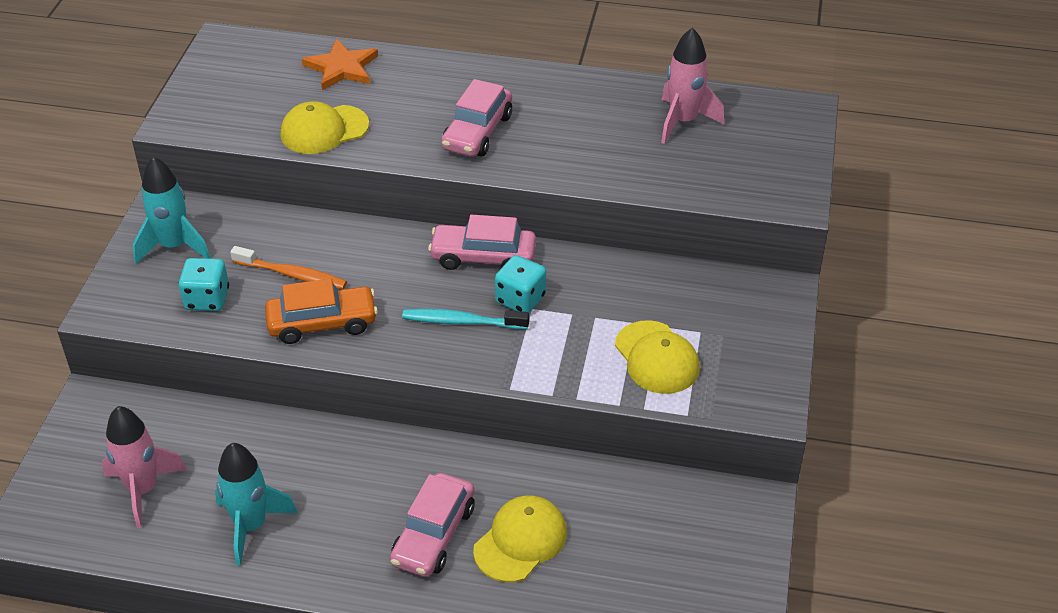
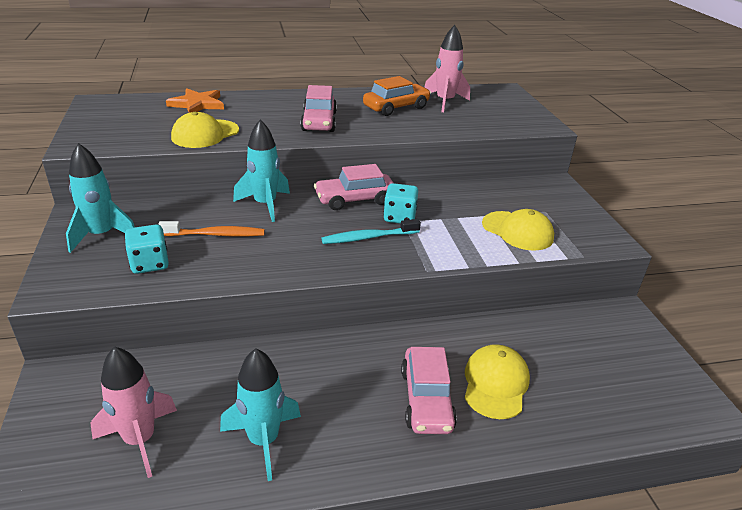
camera: 25 degrees left, 10 degrees down
orange car [265,279,378,344] -> orange car moved to [363,76,431,116]
none -> turquoise rocket [233,120,290,222]

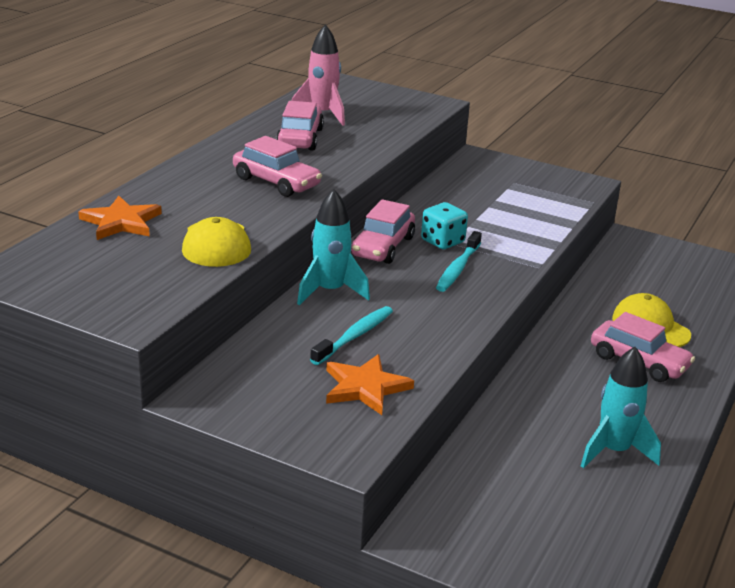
camera: 50 degrees left, 5 degrees down
turquoise rocket [66,143,135,253] -> none
pink rocket [90,346,177,478] -> none
turquoise dice [125,225,169,274] -> orange star [326,354,414,415]
orange toothbrush [158,221,265,236] -> turquoise toothbrush [310,306,393,365]
orange car [363,76,431,116] -> pink car [276,101,324,151]
yellow cap [482,209,554,251] -> none

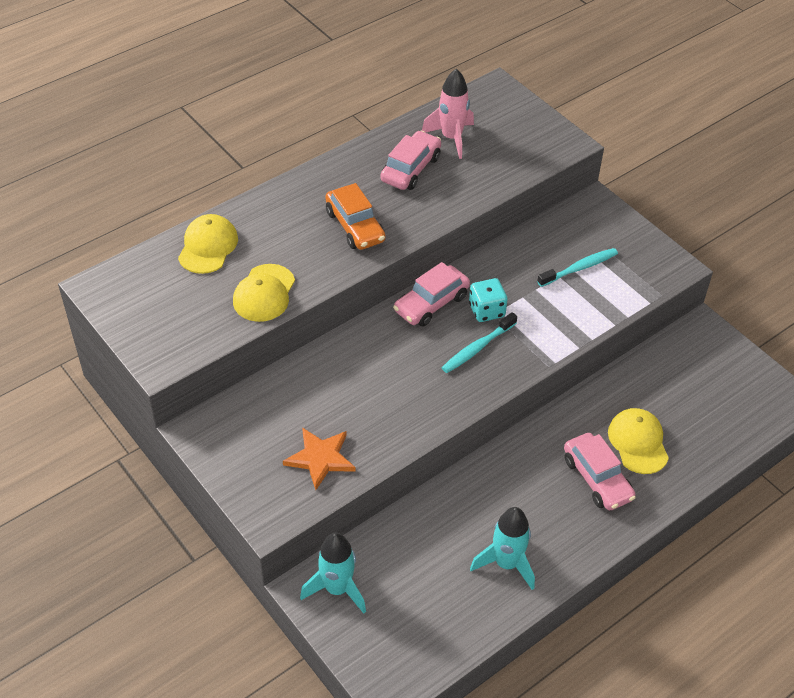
camera: 25 degrees right, 20 degrees up
orange star [78,196,162,240] -> yellow cap [178,214,238,274]
pink car [233,136,322,197] -> orange car [325,183,385,250]
turquoise rocket [297,189,370,305] -> turquoise rocket moved to [300,533,366,614]
turquoise toothbrush [310,306,393,365] -> turquoise toothbrush moved to [537,248,618,287]

